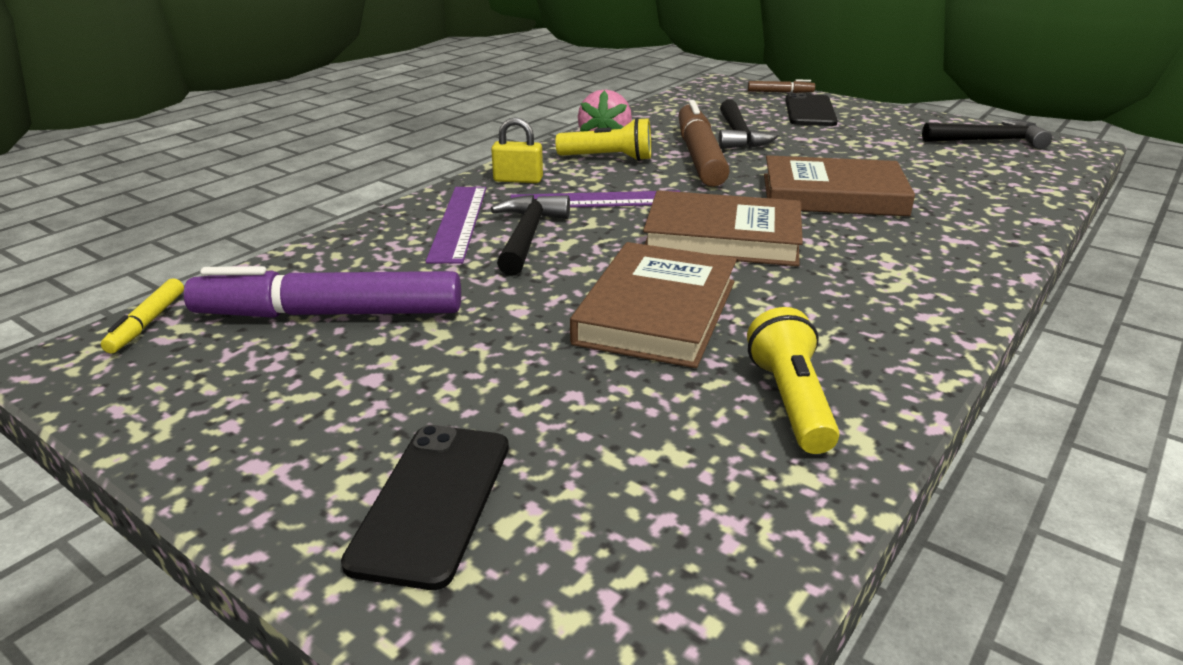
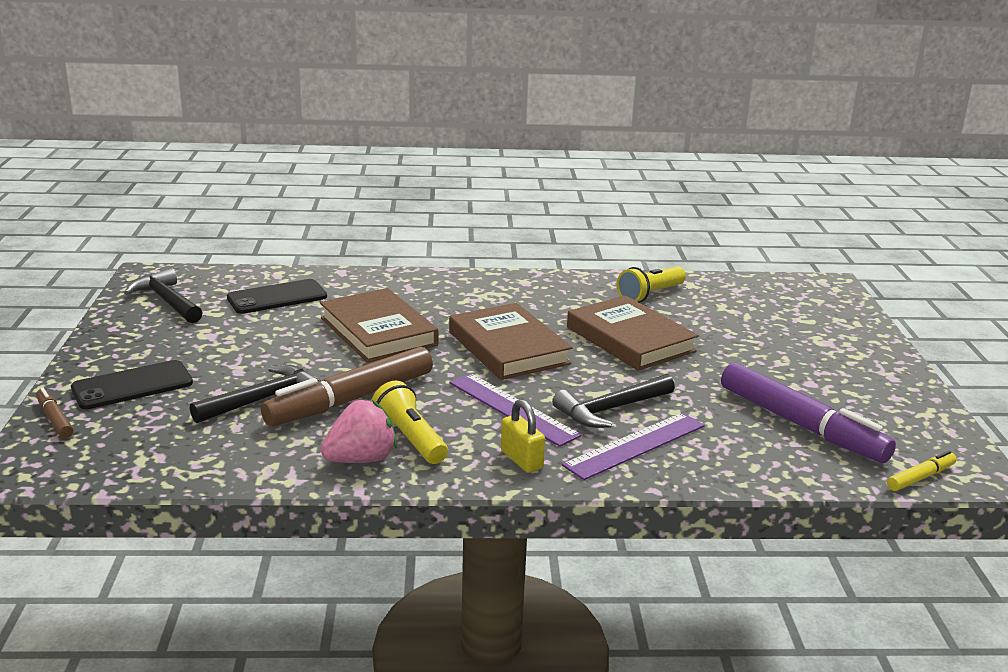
camera: 130 degrees left, 5 degrees down
black phone [341,425,509,590] -> black phone moved to [227,279,327,314]
brown book [570,242,737,368] -> brown book turned 75 degrees clockwise [567,295,699,371]

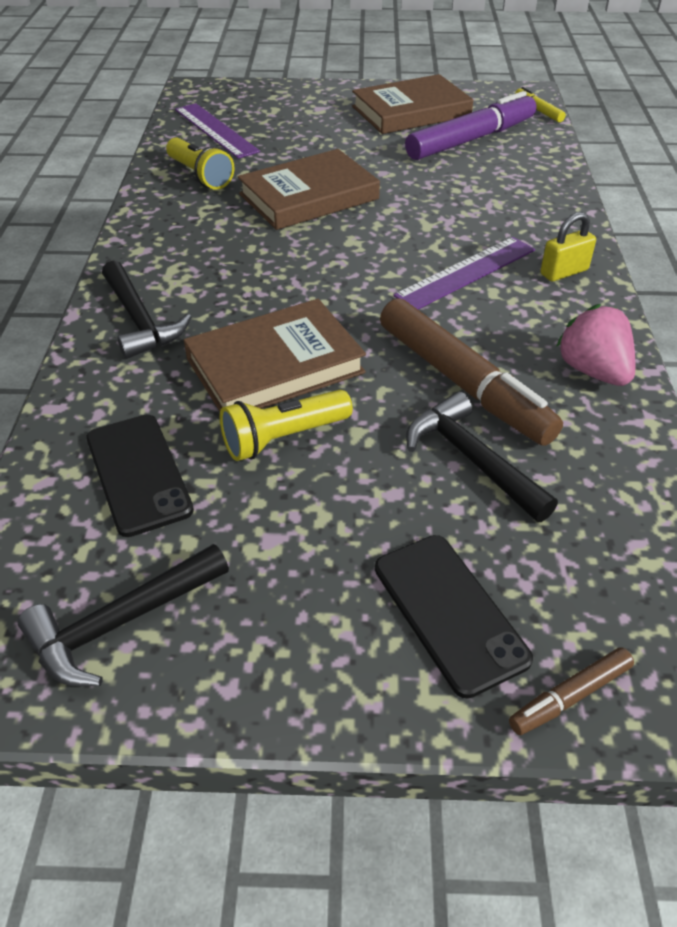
camera: 85 degrees left, 20 degrees up
yellow flashlight [371,381,448,464] -> yellow flashlight moved to [220,390,353,461]
brown book [449,303,573,380] -> brown book moved to [352,74,473,134]
black hammer [552,374,675,428] -> black hammer moved to [102,261,191,359]
purple ruler [562,412,705,480] -> purple ruler moved to [175,103,260,159]

